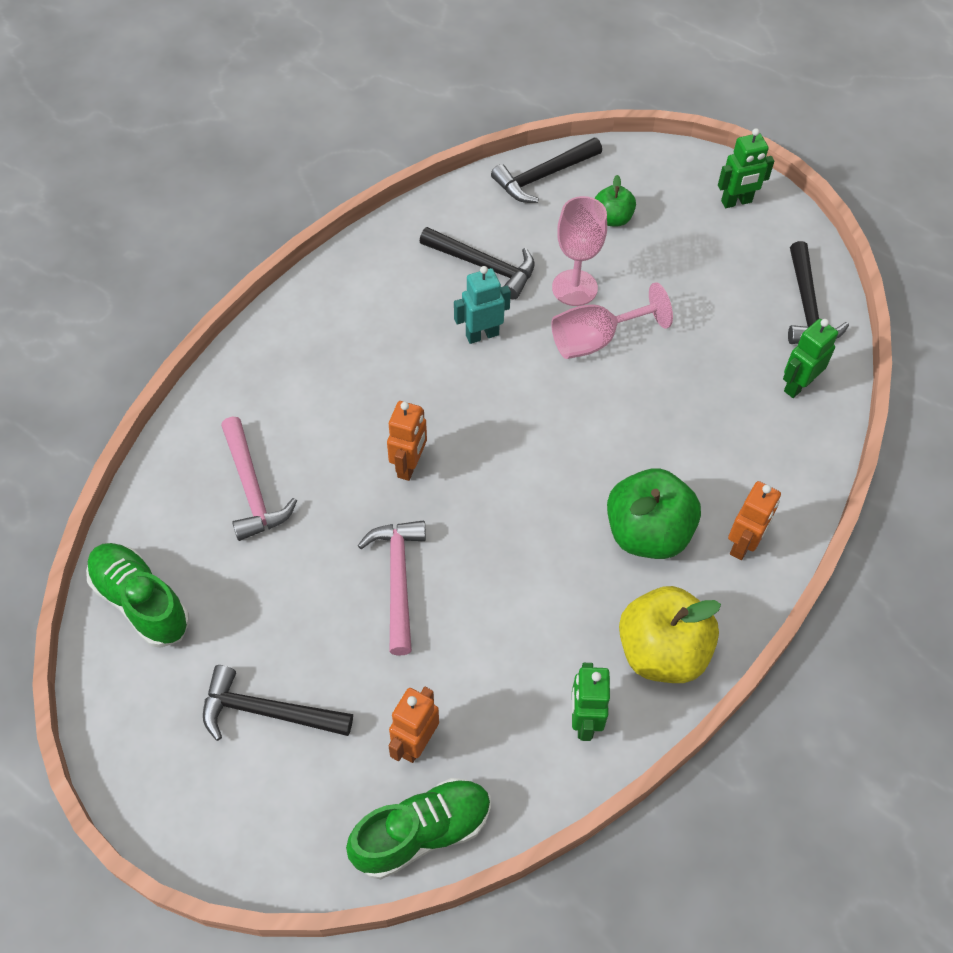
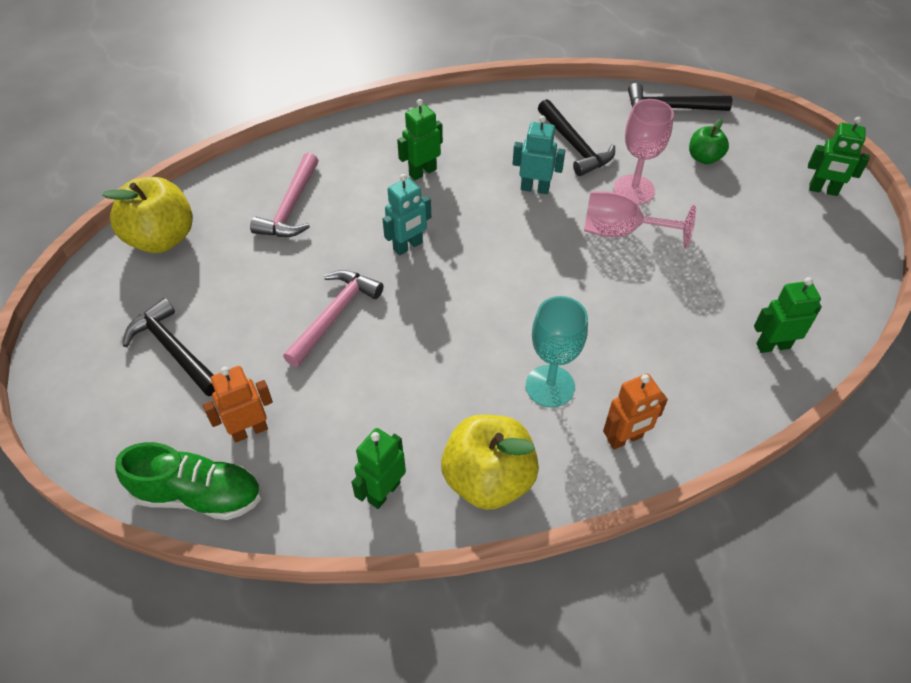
camera: 35 degrees right, 5 degrees down
green shoe [86,543,190,648] -> yellow apple [102,177,193,253]
orange robot [387,401,427,481] -> turquoise robot [383,174,431,256]
green apple [607,469,701,559] -> turquoise goblet [526,296,588,408]
black hammer [788,241,849,344] -> none
none -> green robot [397,99,443,180]

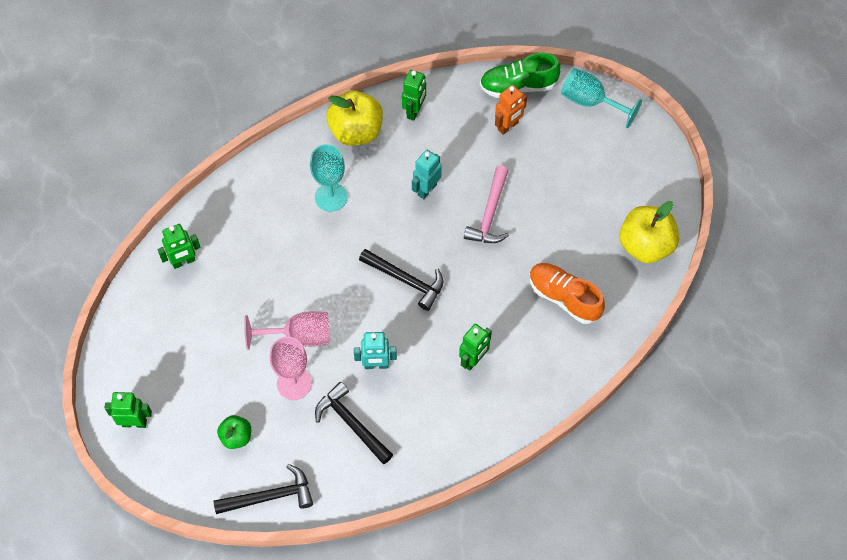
camera: 165 degrees right, 10 degrees up
black hammer [123,298,215,396] -> black hammer moved to [359,249,444,311]
pink hammer [250,153,319,237] -> orange shoe [529,263,605,324]
turquoise robot [383,174,431,256] -> turquoise robot moved to [412,150,442,199]
orange robot [603,374,668,450] -> none
none -> turquoise goblet [561,68,642,128]

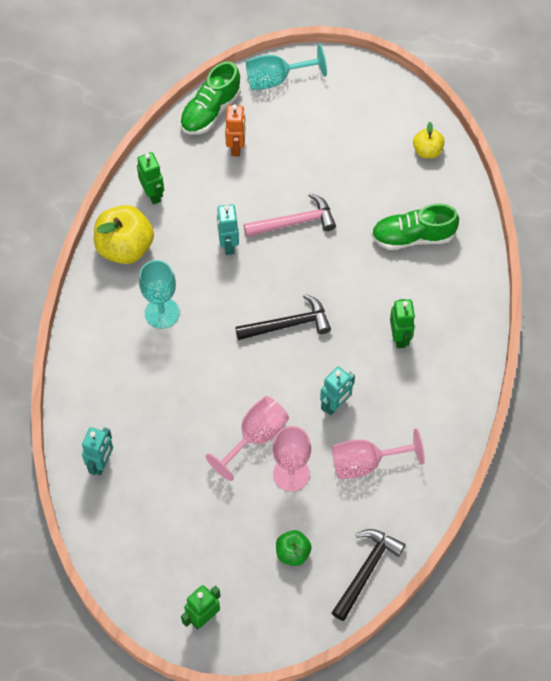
camera: 45 degrees left, 0 degrees up
green robot [158,224,201,269] -> turquoise robot [82,427,113,475]
black hammer [315,382,393,464] -> pink goblet [332,429,425,479]
pink hammer [464,165,509,243] -> pink hammer turned 75 degrees counterclockwise [244,193,336,237]
orange shoe [529,263,605,324] -> green shoe [371,204,459,250]
yellow apple [619,201,679,263] -> yellow apple [413,122,445,158], size x0.54

